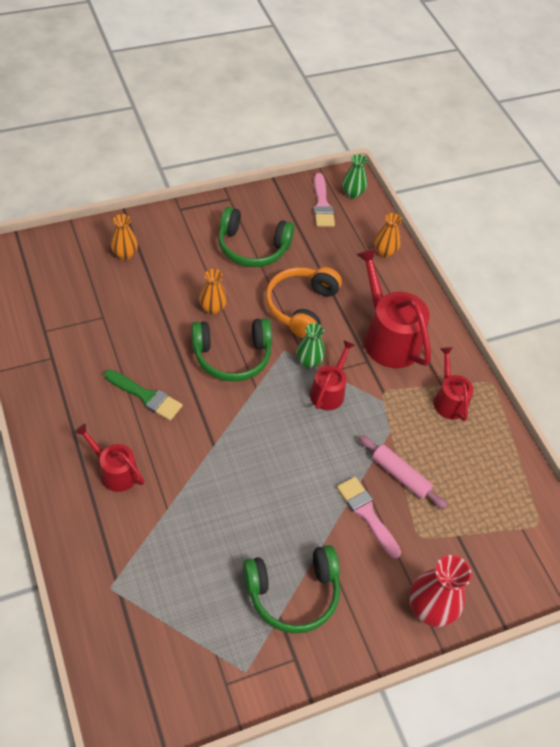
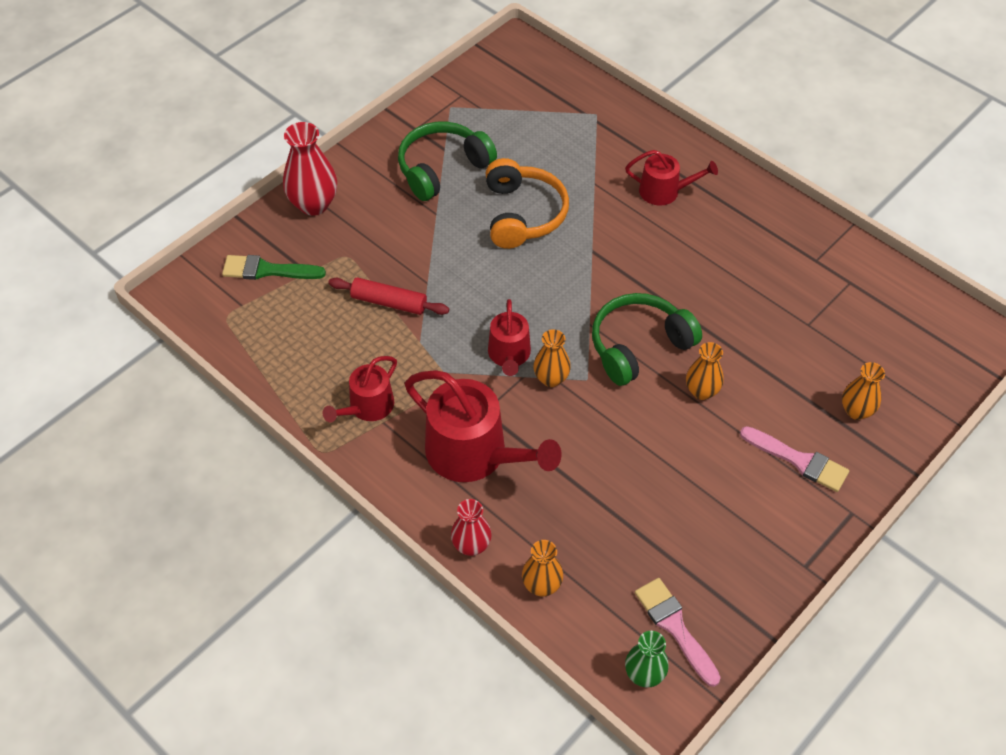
camera: 160 degrees right, 0 degrees up
green brush [104,370,183,421] -> green brush moved to [222,255,326,280]
green headphones [218,207,295,267] -> none
orange headphones [266,267,342,338] -> orange headphones moved to [486,158,569,249]
green vase [296,323,325,369] -> orange vase [533,329,571,387]
pink brush [337,477,401,559] -> pink brush moved to [740,426,849,492]
pink rolling pin [359,435,447,509] -> red rolling pin [328,277,449,315]
red watering can [434,347,474,421] -> red watering can turned 75 degrees clockwise [323,356,397,423]
none -> red vase [451,499,492,556]

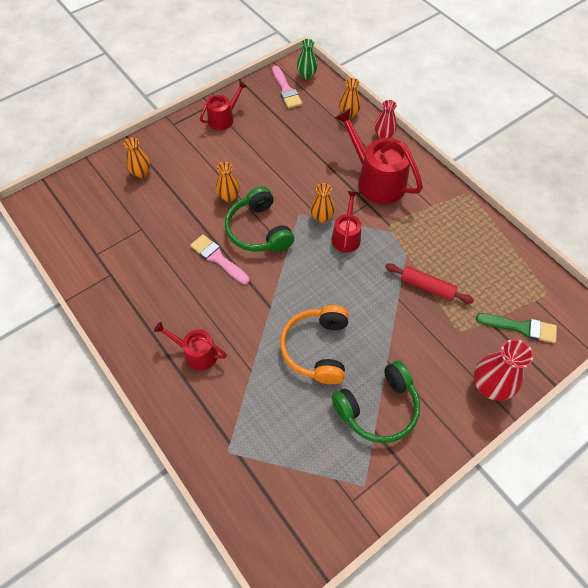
camera: 170 degrees left, 5 degrees up
red watering can [323,356,397,423] -> red watering can moved to [200,81,247,130]
green headphones [592,293,702,386] -> green headphones turned 90 degrees clockwise [225,186,294,252]
pink brush [740,426,849,492] -> pink brush moved to [190,235,250,284]

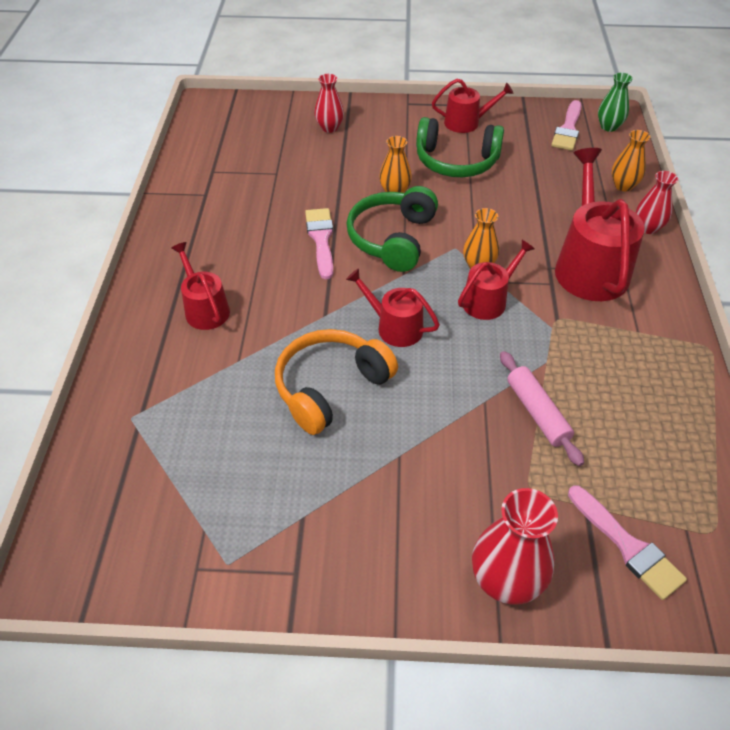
camera: 40 degrees right, 10 degrees down
orange vase [124,137,150,178] -> red vase [314,74,344,133]
green headphones [332,361,420,443] -> green headphones moved to [416,117,504,177]
red rolling pin [385,263,474,304] -> pink rolling pin [500,351,584,466]
green brush [476,313,557,343] -> pink brush [568,485,687,600]
none -> red watering can [346,268,440,347]

